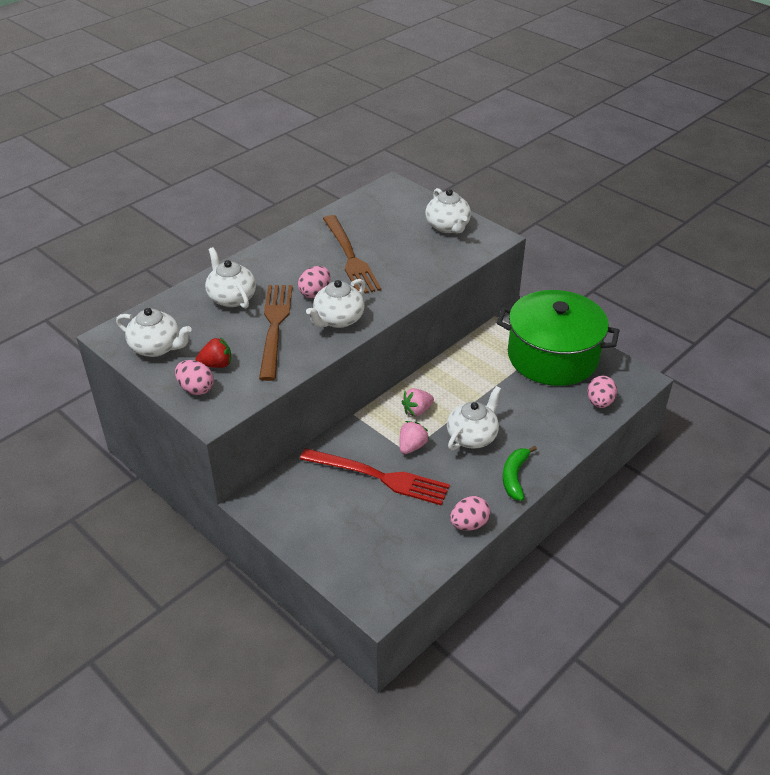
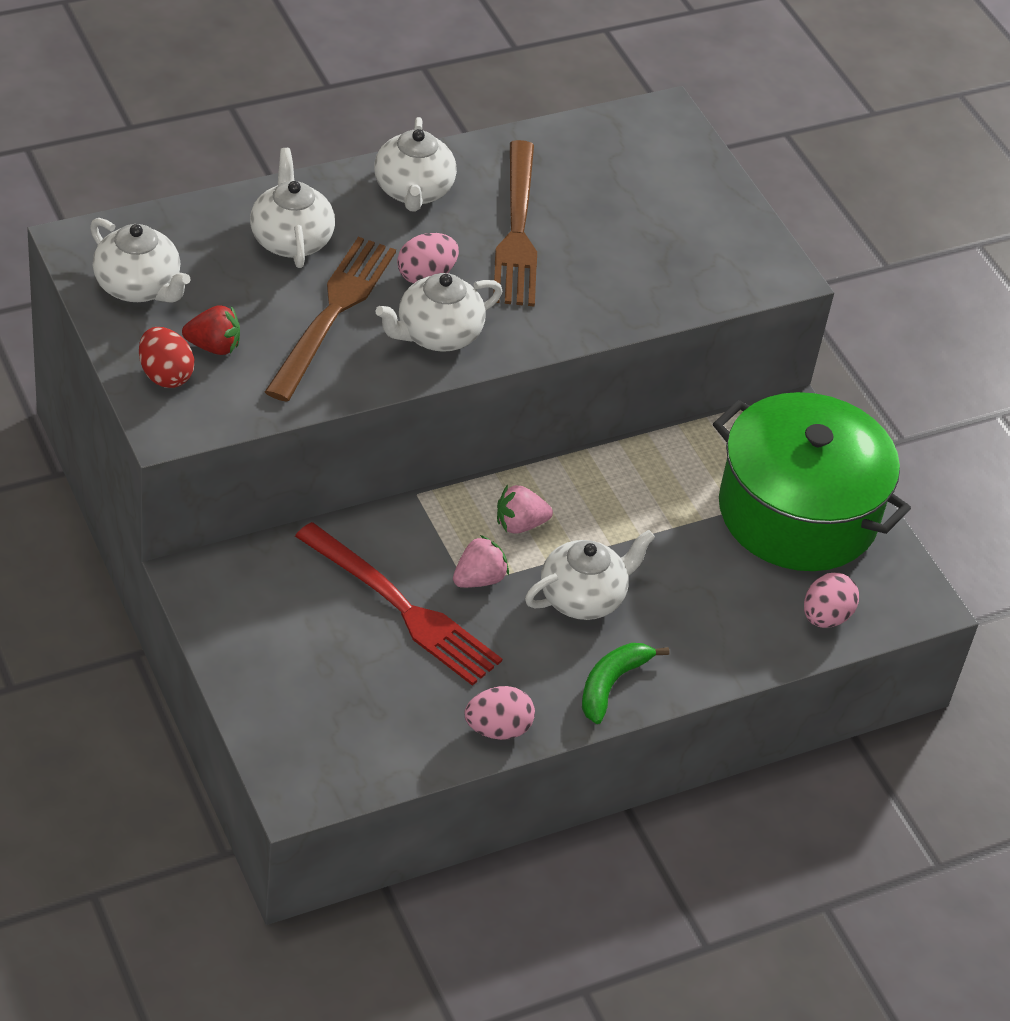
camera: 15 degrees right, 5 degrees up
pink egg [175,360,214,395] -> red egg [139,327,194,388]
white teapot [425,188,471,233] -> white teapot moved to [374,117,457,212]

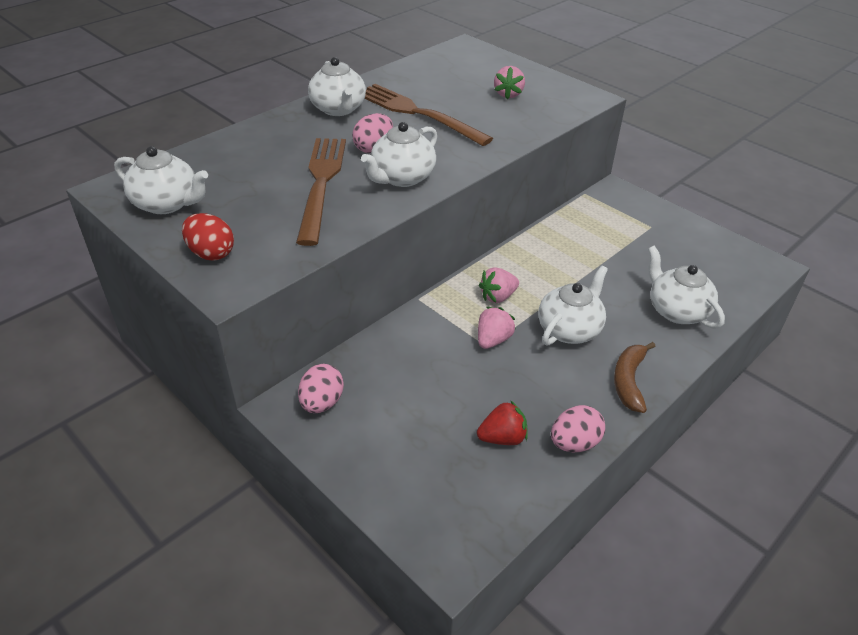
camera: 15 degrees left, 5 degrees down
red strawberry [182,305,240,355] -> red strawberry moved to [477,400,528,445]
white teapot [250,148,335,268] -> white teapot moved to [648,246,725,329]
red fork [295,522,502,686] -> none
brown fork [493,140,537,307] -> brown fork turned 150 degrees clockwise [365,84,493,146]
green banana [582,643,669,724] -> brown banana [614,342,656,413]
green pot [713,392,911,571] -> none
pink egg [804,572,859,628] -> pink egg moved to [298,364,344,413]
none -> pink strawberry [494,66,525,99]

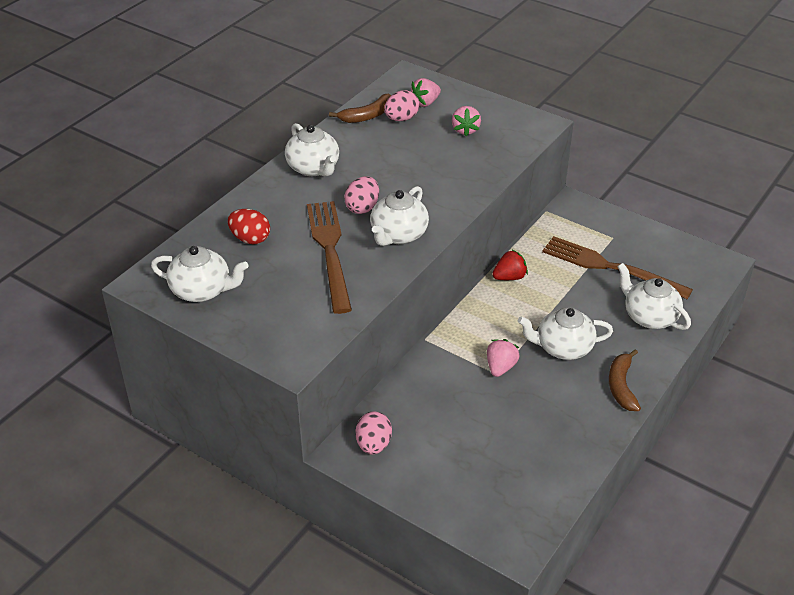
camera: 10 degrees left, 0 degrees up
red egg [182,213,234,260] -> red egg moved to [228,209,270,244]
brown fork [365,84,493,146] -> brown fork moved to [542,236,693,299]
red strawberry [477,400,528,445] -> red strawberry moved to [492,250,528,280]
pink strawberry [479,267,519,303] -> pink strawberry moved to [411,78,441,107]
white teapot [539,266,608,346] -> white teapot turned 120 degrees counterclockwise [518,308,613,360]
pink egg [551,405,605,452] -> pink egg moved to [384,90,419,121]
none -> brown banana [329,94,391,123]

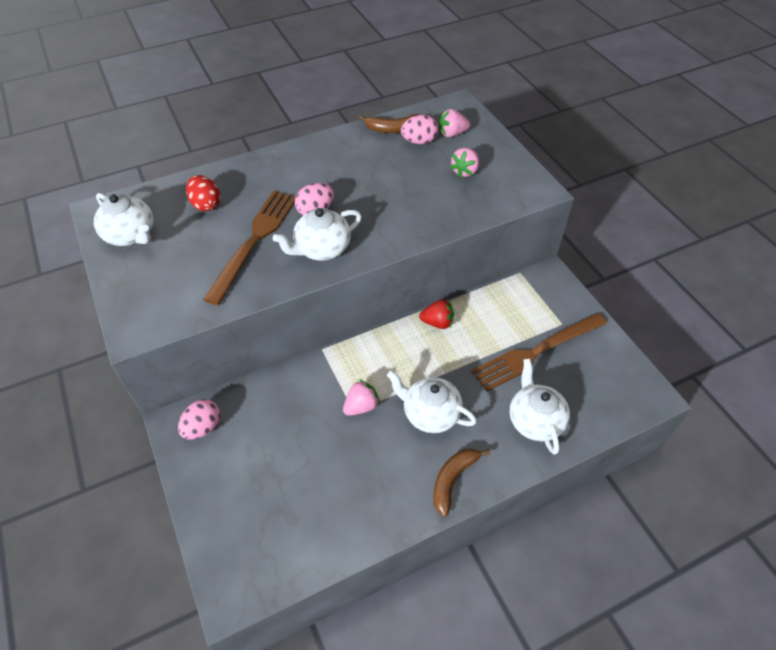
camera: 30 degrees right, 10 degrees up
white teapot [285,123,339,176] -> none
brown fork [542,236,693,299] -> brown fork turned 90 degrees counterclockwise [471,313,607,392]

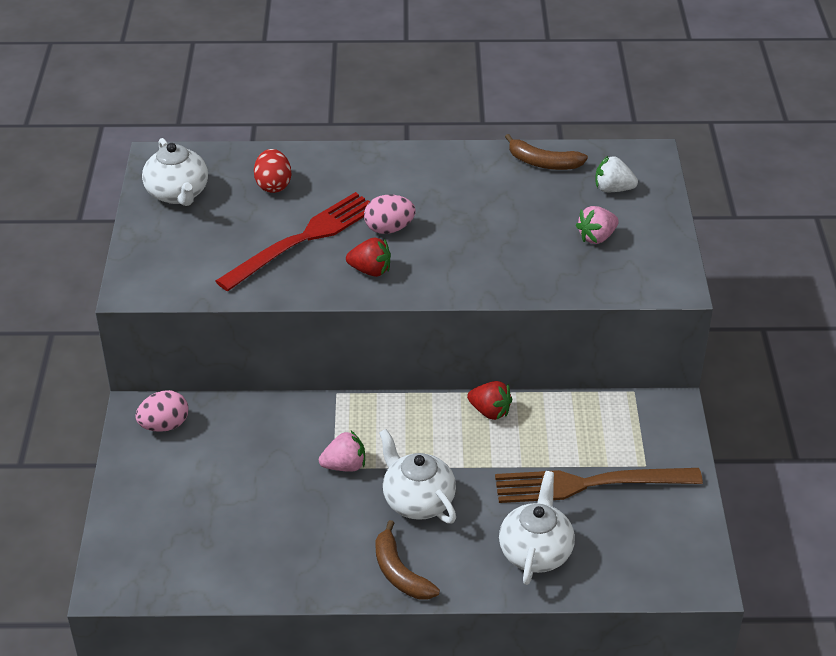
camera: 25 degrees right, 10 degrees down
brown fork [203,191,296,305] -> red fork [216,192,370,291]
white teapot [273,208,362,260] -> red strawberry [346,237,391,277]
pink egg [401,115,438,144] -> none
brown banana [433,448,491,517] -> brown banana turned 90 degrees counterclockwise [375,520,440,599]
pink strawberry [439,109,470,137] -> white strawberry [595,156,638,192]

